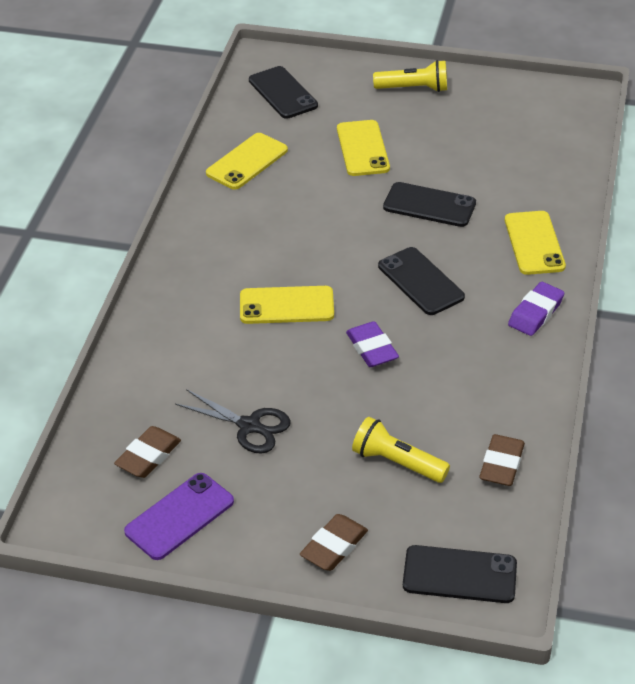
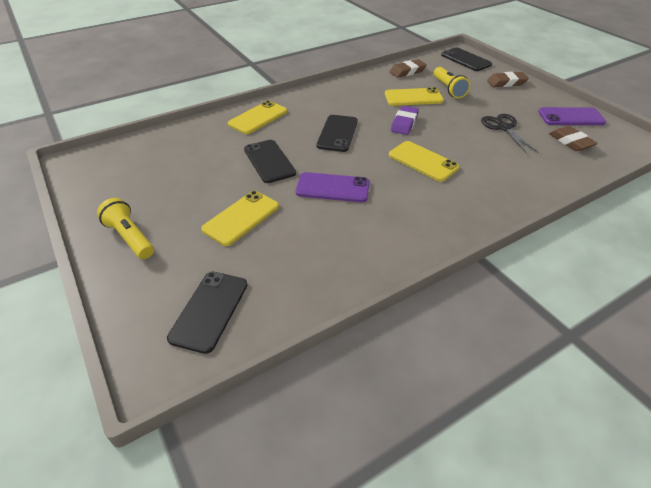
camera: 135 degrees left, 0 degrees up
brown eraser [114,426,181,478] -> brown eraser turned 75 degrees clockwise [549,126,598,151]
yellow phone [206,133,288,190] -> yellow phone moved to [385,87,444,106]
purple eraser [508,282,564,336] -> none
none -> purple phone [296,172,370,202]

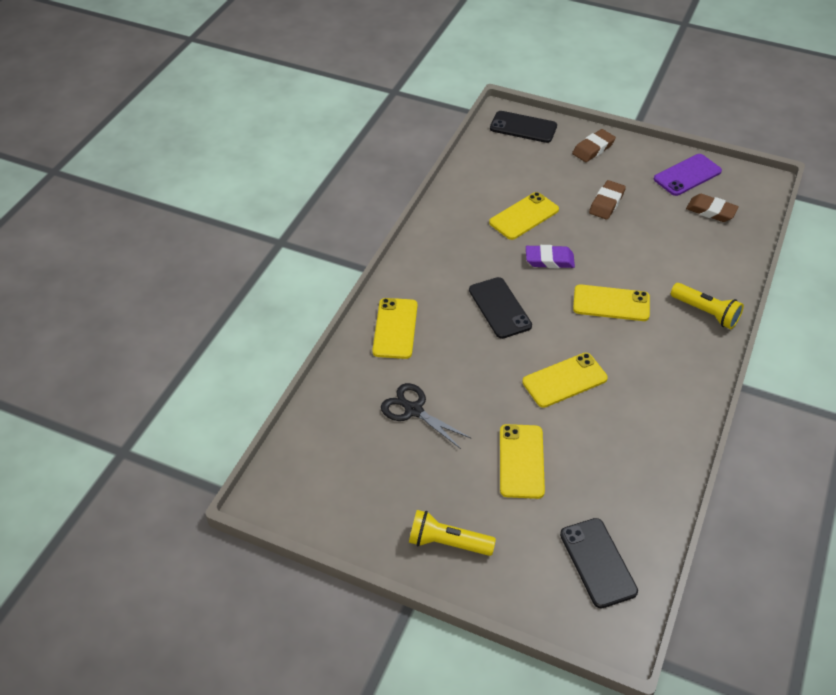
camera: 35 degrees left, 5 degrees up
black phone [244,140,296,183] -> none
purple phone [296,172,370,202] -> yellow phone [522,353,608,408]
brown eraser [390,59,427,78] -> brown eraser moved to [589,180,626,220]
purple eraser [391,106,419,135] -> purple eraser turned 75 degrees counterclockwise [526,245,575,268]
yellow flashlight [434,67,470,98] -> yellow flashlight moved to [671,283,744,329]
black scissors [481,114,538,154] -> black scissors moved to [381,383,471,449]

